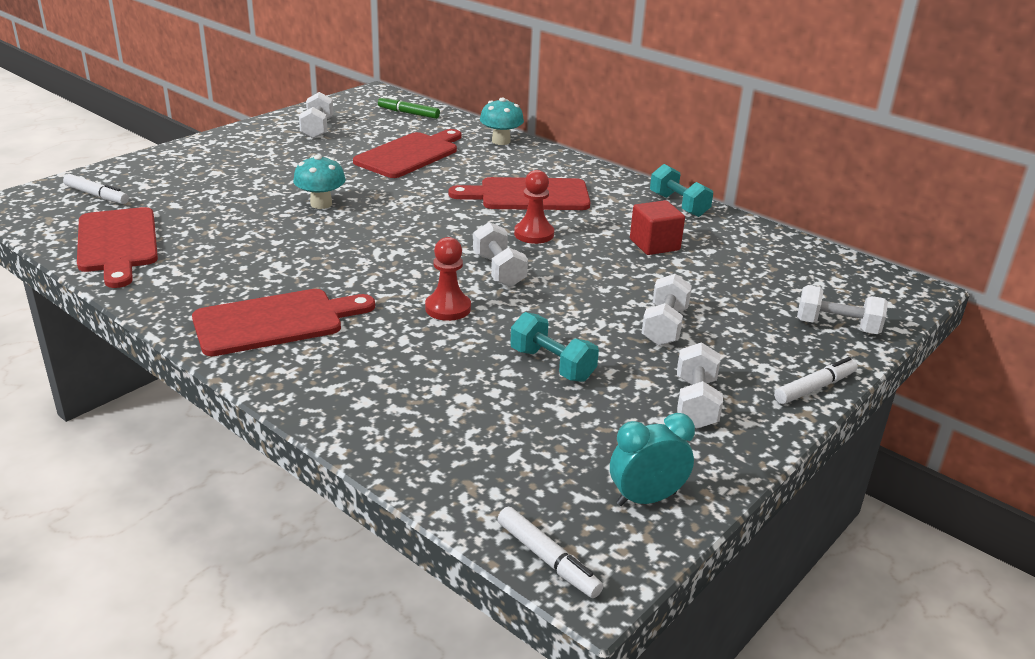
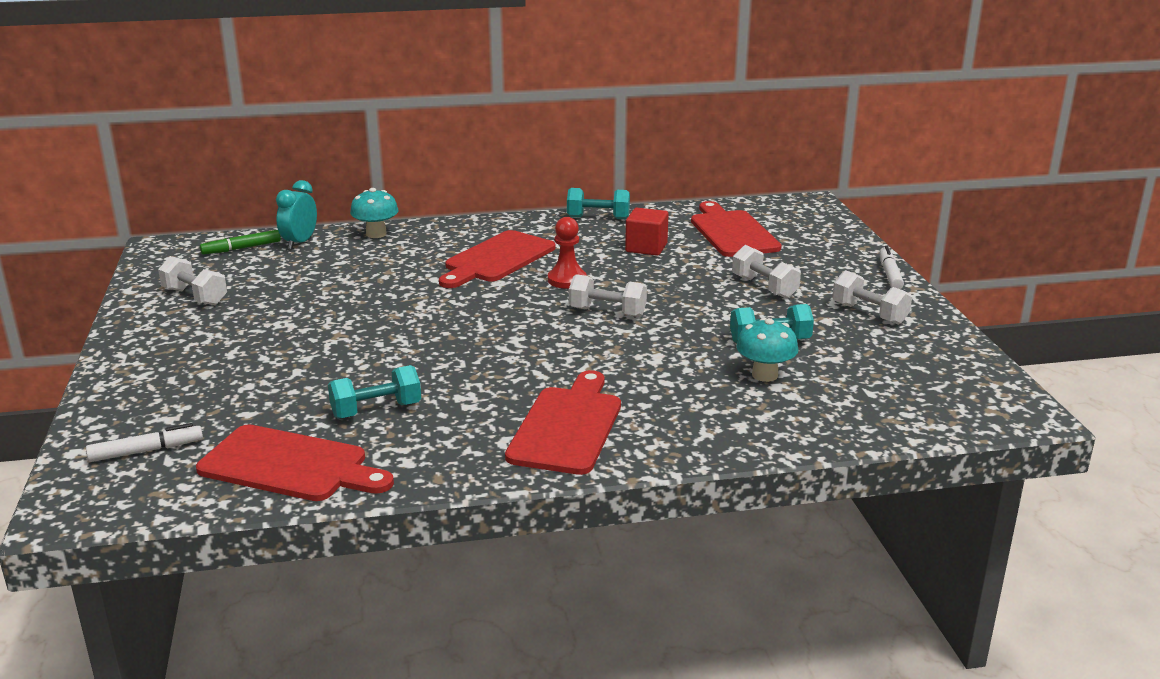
camera: 50 degrees left, 5 degrees down
turquoise mushroom [293,155,346,209] -> turquoise mushroom moved to [736,318,799,382]
red cutting board [353,129,461,178] -> red cutting board moved to [691,201,782,257]
red pawn [425,237,471,321] -> none
white marker [497,507,603,598] -> none
turquoise clock [610,413,695,506] -> turquoise clock moved to [276,180,317,249]
white dumbbell [797,285,888,334] -> none
none -> turquoise dumbbell [328,365,421,419]

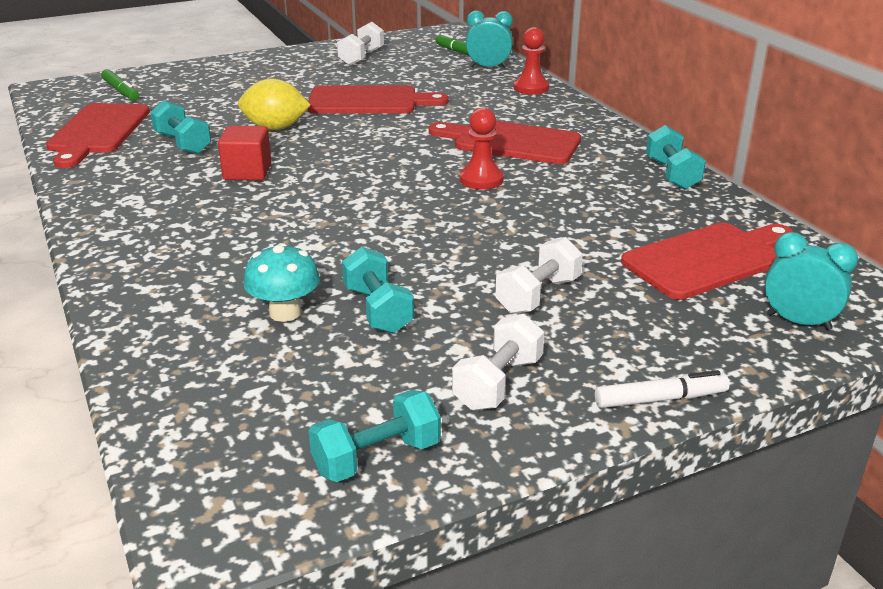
camera: 75 degrees right, 5 degrees up
white marker [86,423,203,462] -> green marker [101,69,139,100]
turquoise mushroom [350,188,399,238] -> red pawn [513,27,549,95]
red cutting board [505,370,621,475] -> red cutting board moved to [307,85,448,114]
white dumbbell [569,274,647,317] -> none
red cube [625,208,669,256] -> red cube moved to [218,126,272,181]
none -> yellow lemon [238,78,310,130]
none -> turquoise dumbbell [308,390,441,482]
none -> turquoise clock [765,232,858,330]

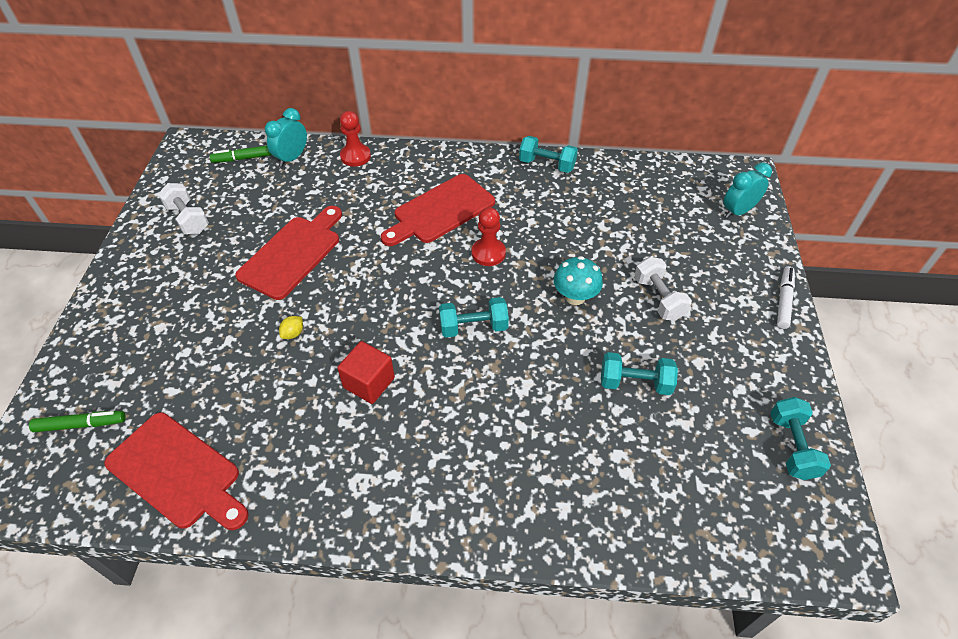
camera: 60 degrees left, 20 degrees up
turquoise dumbbell [150,100,211,154] -> turquoise dumbbell moved to [439,297,509,338]
yellow lemon [238,78,310,130] -> yellow lemon [279,316,303,339], size x0.44
turquoise mushroom [243,243,320,322] -> turquoise mushroom moved to [554,256,603,305]
white dumbbell [452,314,544,411] -> none
red cutting board [621,223,793,300] -> none

